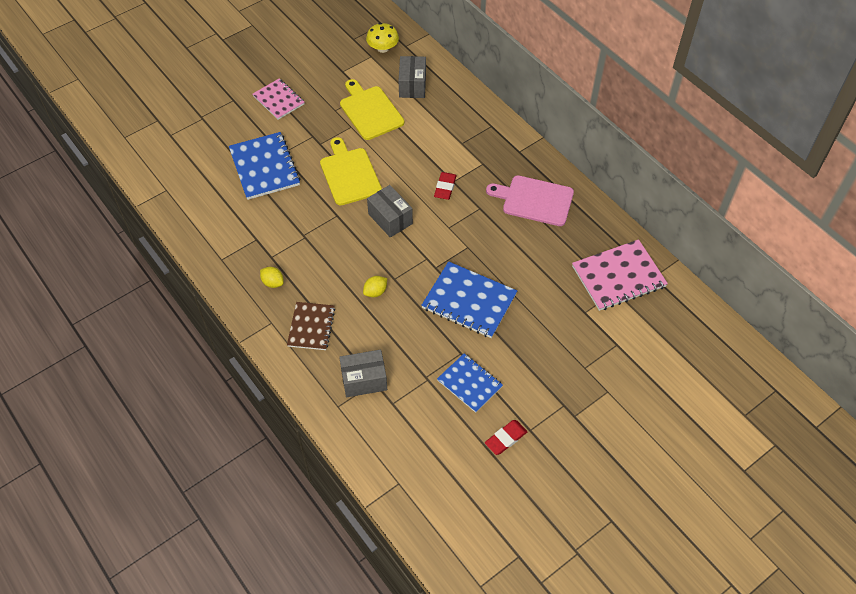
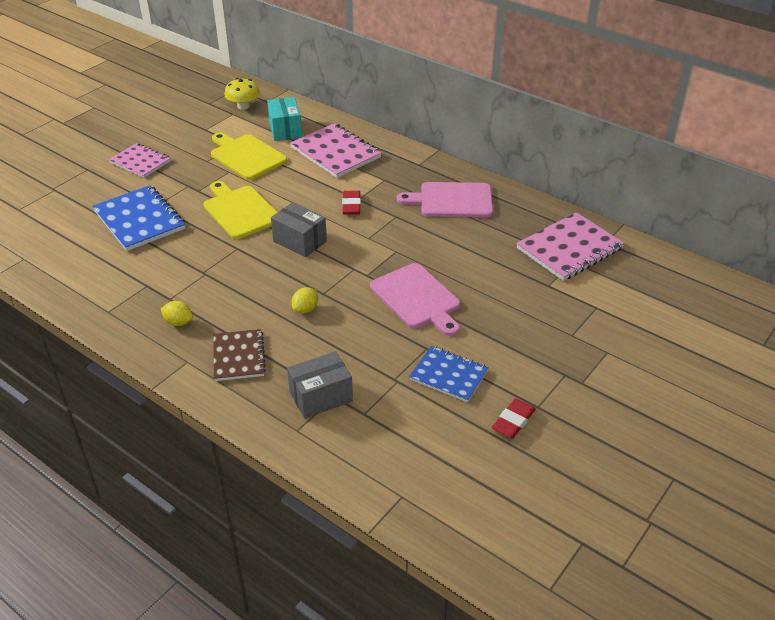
camera: 15 degrees left, 15 degrees down
grey box [398,56,426,98] -> turquoise box [267,97,302,141]
blue notebook [421,261,517,338] -> pink cutting board [370,263,460,336]
none -> pink notebook [290,123,382,178]

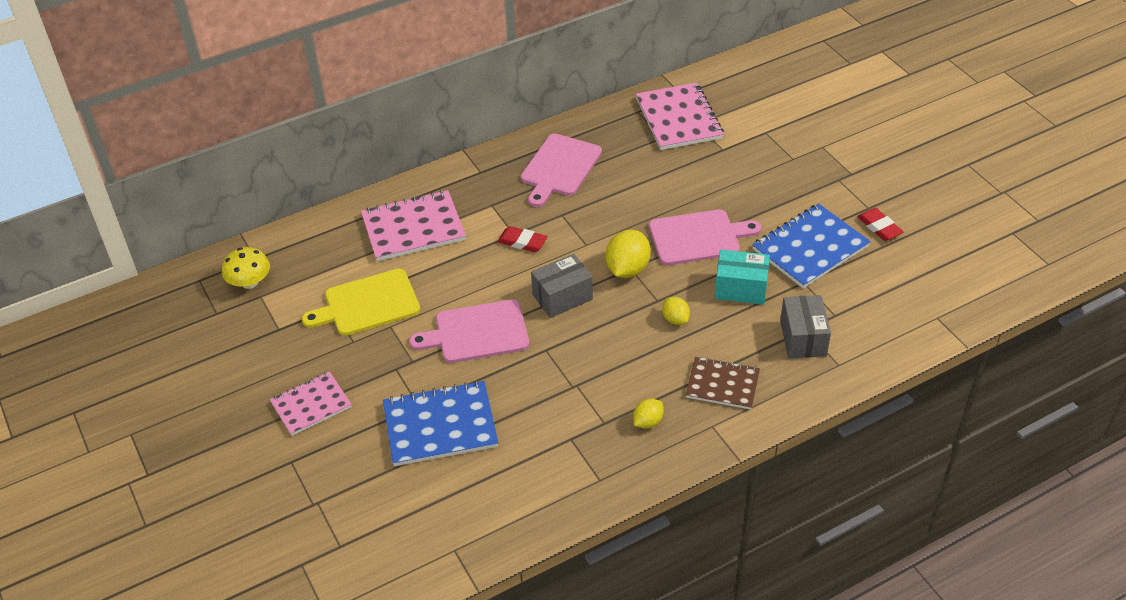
camera: 65 degrees left, 5 degrees up
yellow cutting board [204,181,278,239] -> pink cutting board [409,299,529,363]
turquoise box [267,97,302,141] -> turquoise box moved to [715,250,770,304]
blue notebook [409,346,489,402] -> blue notebook [752,203,871,288], size x1.55
none -> yellow lemon [605,230,651,278]

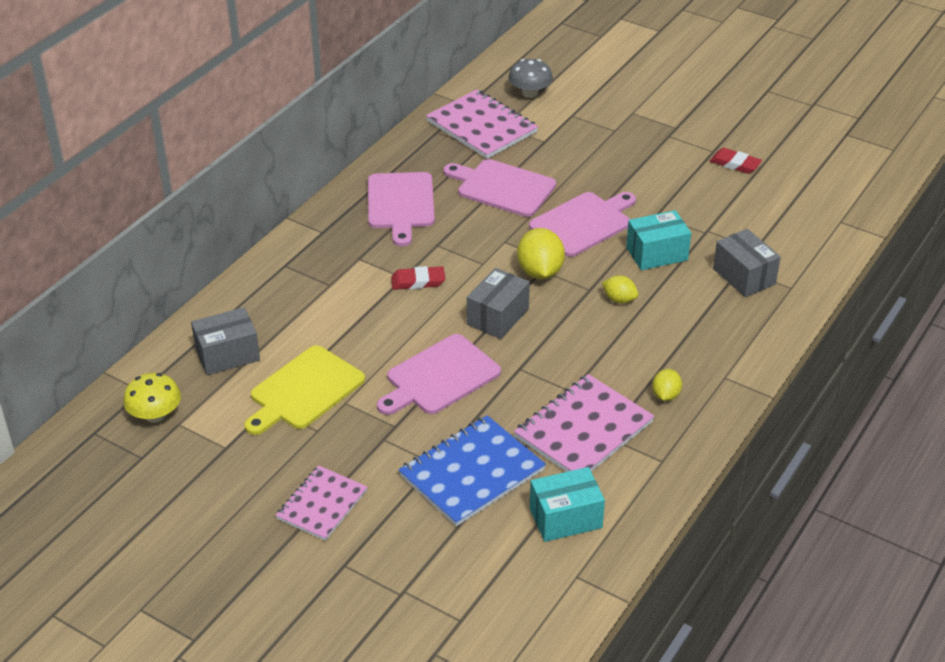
camera: 30 degrees left, 5 degrees down
pink notebook [361,190,466,261] -> pink notebook moved to [514,374,654,472]
brown notebook [686,356,760,410] -> none
blue notebook [752,203,871,288] -> none
none -> grey box [191,307,260,375]
none -> pink cutting board [443,159,556,217]
none -> grey mushroom [508,59,553,98]
none -> turquoise box [530,467,605,542]

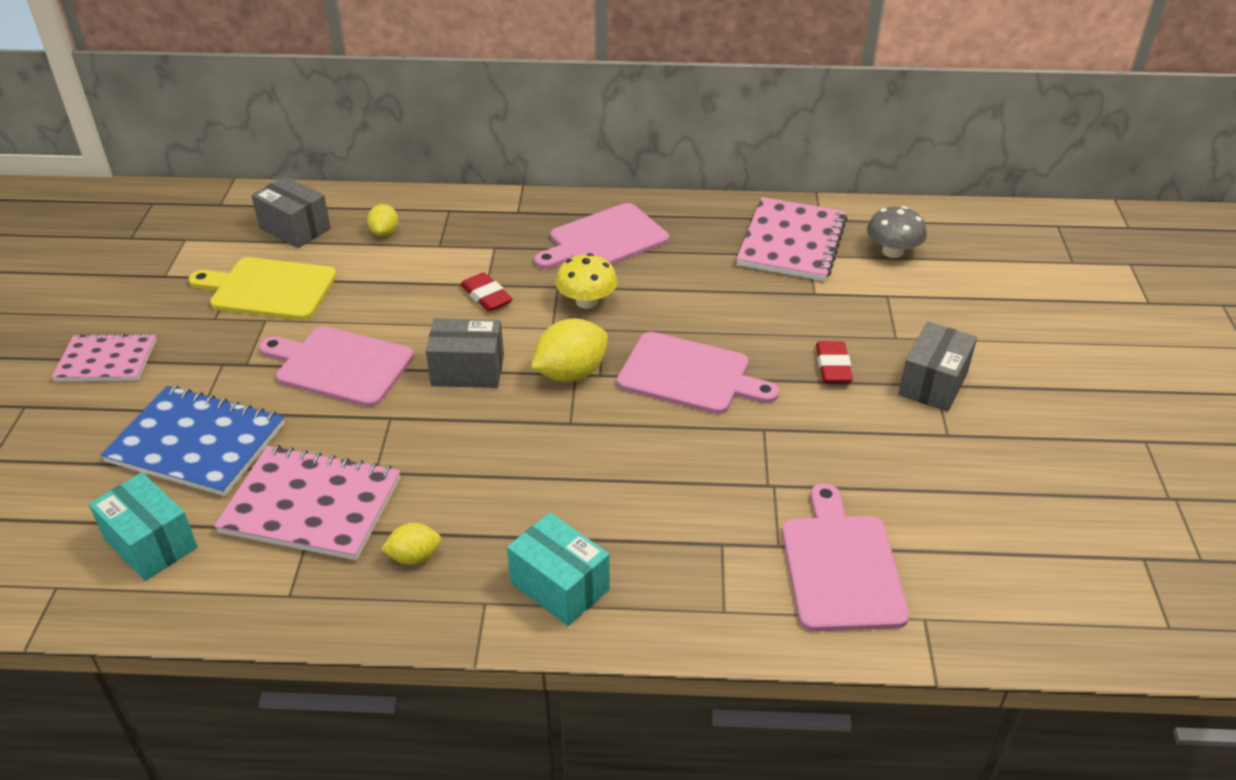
camera: 60 degrees right, 0 degrees up
yellow mushroom [123,373,181,423] -> yellow mushroom moved to [555,253,618,309]
pink cutting board [443,159,556,217] -> pink cutting board moved to [782,483,909,631]
yellow lemon [602,275,638,303] -> yellow lemon moved to [367,204,398,236]
turquoise box [626,210,691,270] -> turquoise box moved to [507,513,610,626]
red eraser [710,148,762,174] -> red eraser moved to [816,341,853,383]
grey box [713,229,781,297] -> grey box moved to [898,322,977,412]

